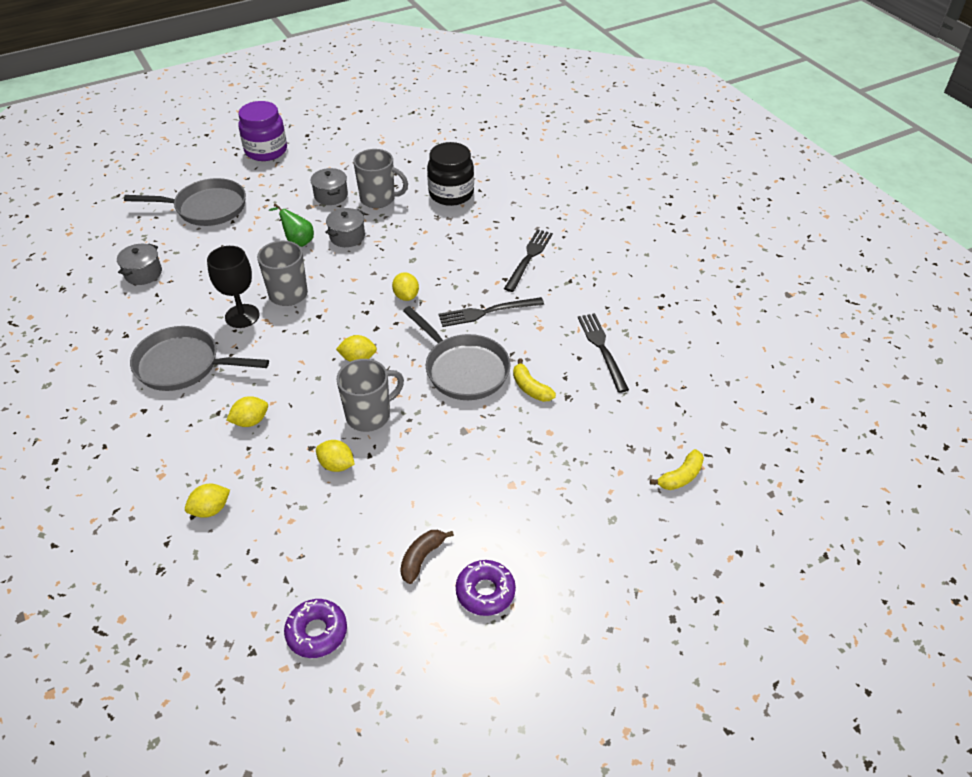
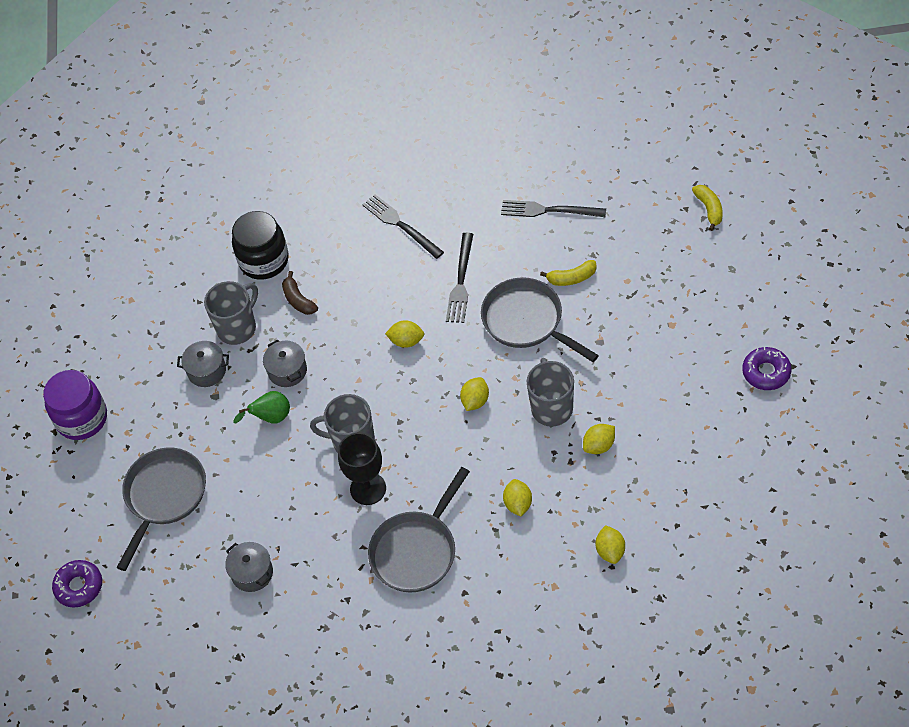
camera: 60 degrees left, 10 degrees up
purple donut [284,599,347,658] -> purple donut moved to [52,560,102,608]
brown banana [400,530,454,584] -> brown banana moved to [282,271,318,315]
grey pan [403,306,511,400] -> grey pan turned 120 degrees counterclockwise [481,277,599,362]

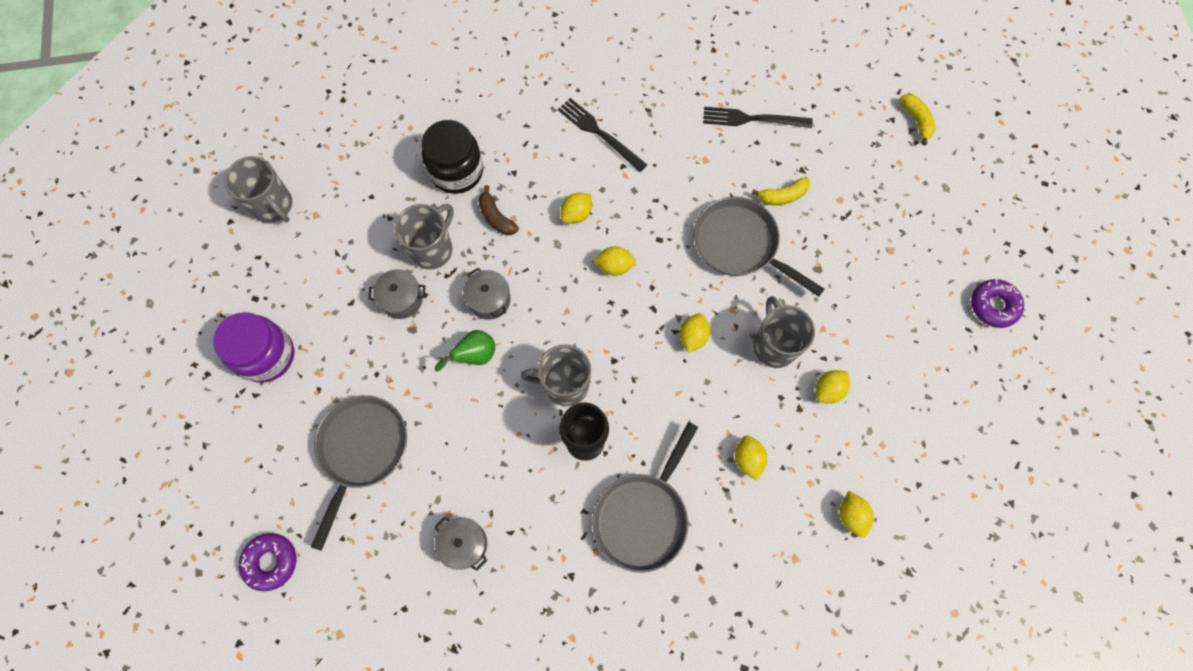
camera: 10 degrees left, 15 degrees up
black fork [446,233,473,323] -> none
none -> grey mug [224,156,292,223]
none -> yellow lemon [561,193,592,224]

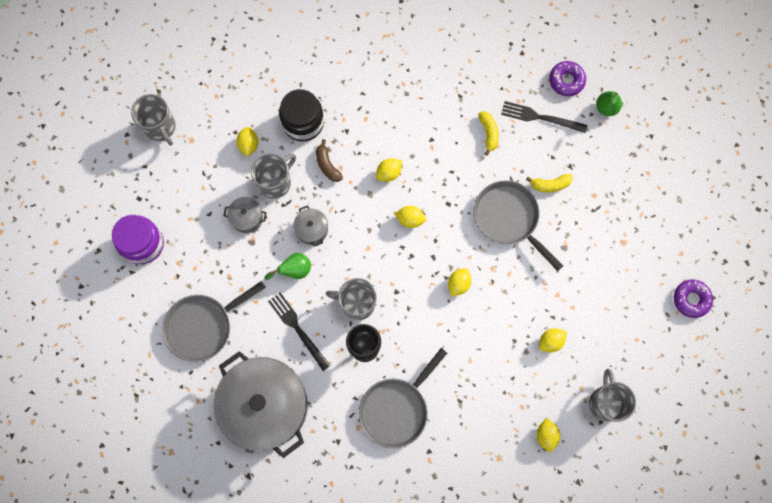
camera: 10 degrees right, 5 degrees up
purple donut [239,533,296,591] -> purple donut moved to [549,61,586,96]
grey pan [311,395,407,551] -> grey pan turned 150 degrees counterclockwise [163,281,266,362]
grey pot [434,517,487,571] -> grey pot [214,351,308,458], size x2.49
black fork [558,98,647,172] -> black fork moved to [268,293,331,371]
yellow lemon [735,435,767,480] -> yellow lemon moved to [236,127,258,157]
grey mug [754,296,815,368] -> grey mug moved to [589,369,636,422]
yellow banana [899,94,935,146] -> yellow banana moved to [478,111,499,156]
none -> green pear [596,91,622,116]

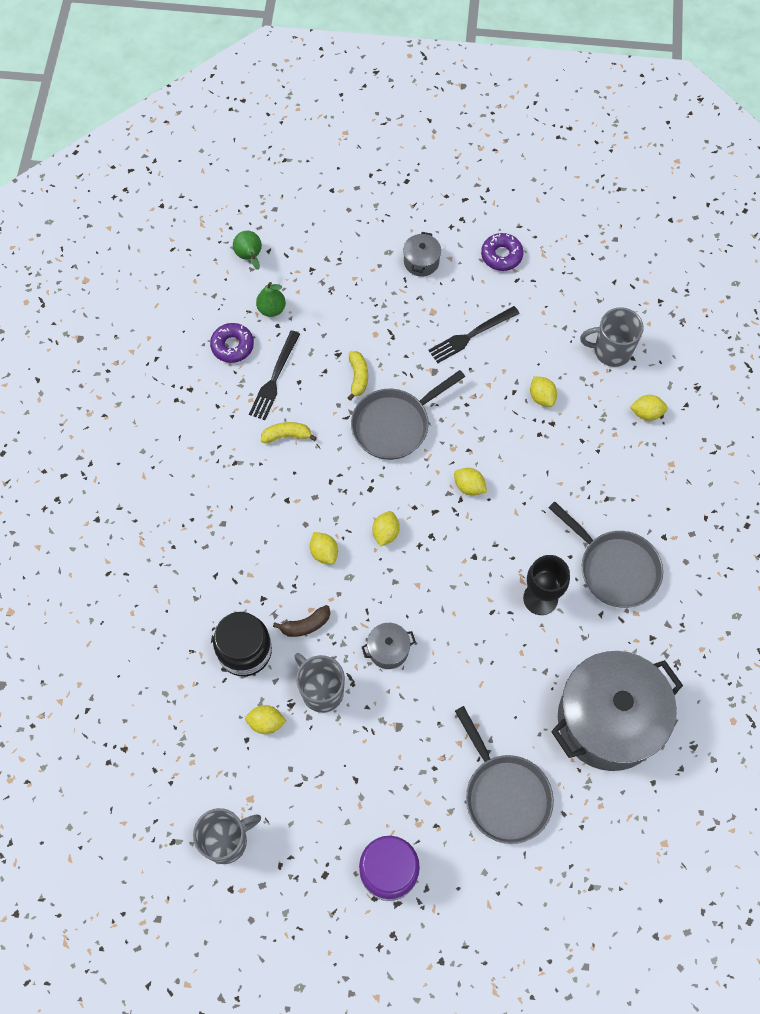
camera: 85 degrees left, 10 degrees down
grey pot [223,197,267,233] -> grey pot moved to [403,232,441,277]
green pear [265,253,311,280] -> green pear moved to [233,231,262,270]
black fork [268,293,331,371] -> black fork moved to [428,306,520,363]
grey mug [326,278,377,320] -> none

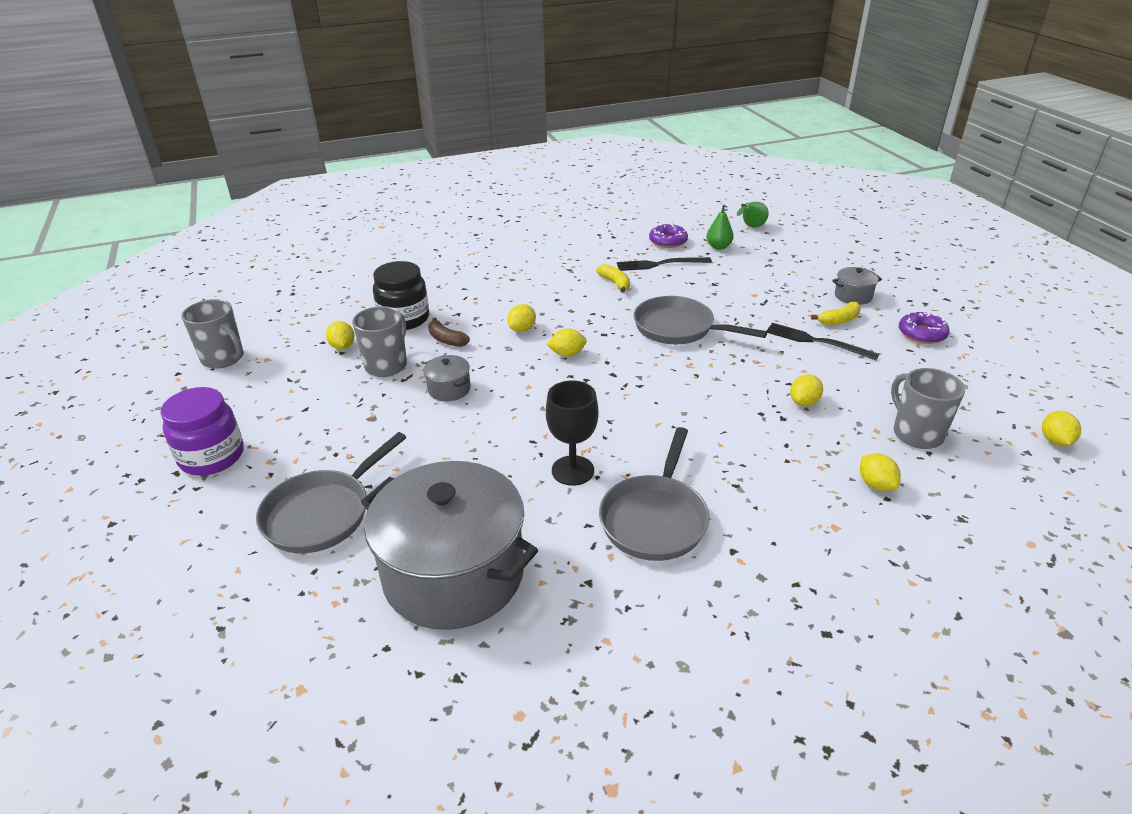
camera: 65 degrees right, 30 degrees down
yellow banana [348,351,368,401] -> yellow banana moved to [811,302,861,325]
yellow lemon [454,468,487,496] -> yellow lemon moved to [1042,411,1081,446]

